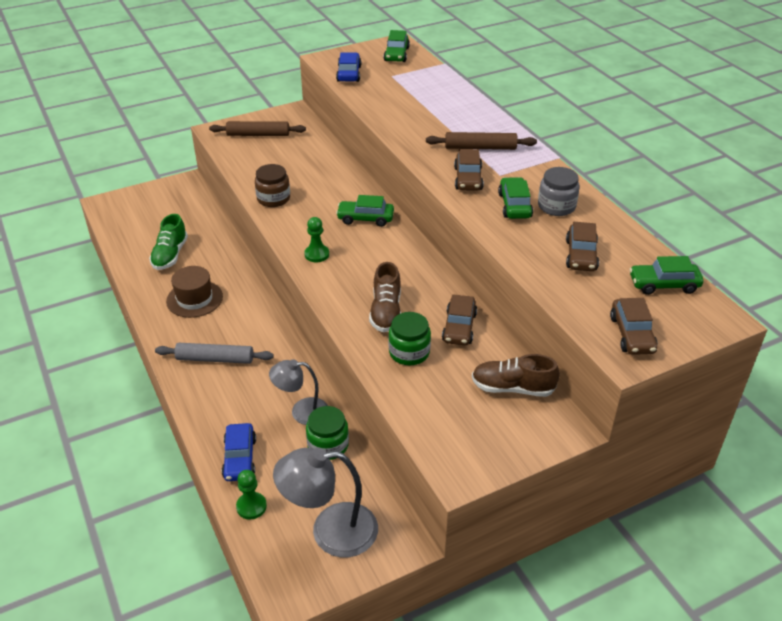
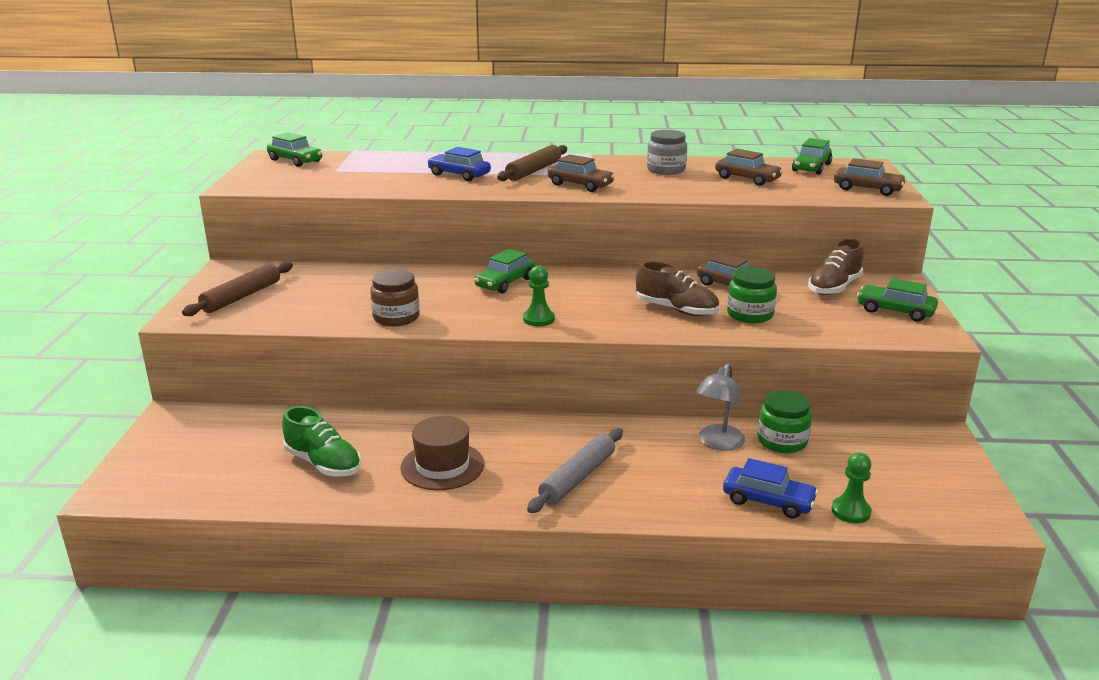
camera: 60 degrees left, 15 degrees down
grey lamp [273,448,378,558] -> none
blue car [336,52,361,82] -> blue car moved to [427,147,491,181]
green car [498,177,533,219] -> green car moved to [857,278,938,322]

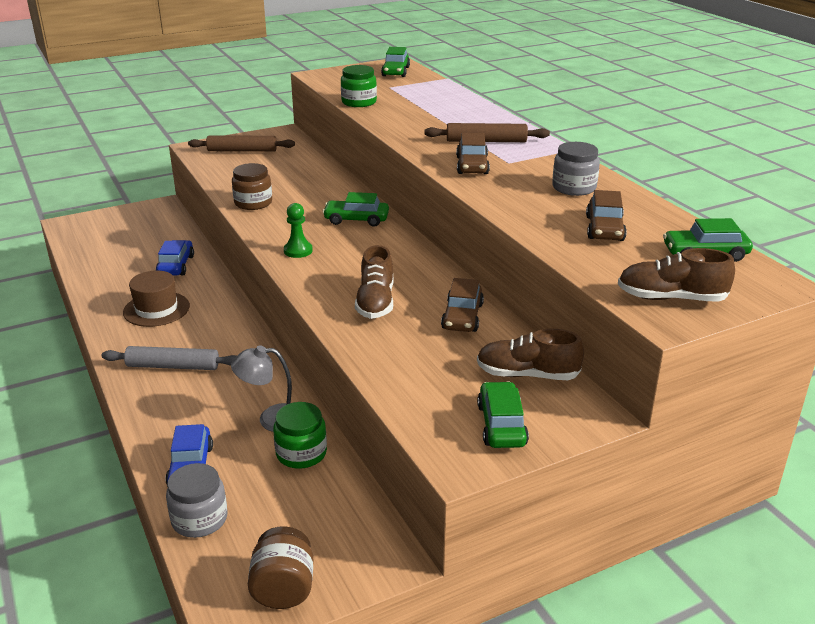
camera: 60 degrees right, 5 degrees up
green shoe [282,406,361,477] -> none
blue car [427,147,491,181] -> blue car moved to [156,240,194,276]
green jar [727,267,777,323] -> green jar moved to [341,65,377,107]
green pawn [831,452,872,523] -> grey jar [166,463,228,538]
brown car [834,158,907,196] -> brown shoe [618,248,735,302]
none -> brown jar [248,526,313,609]

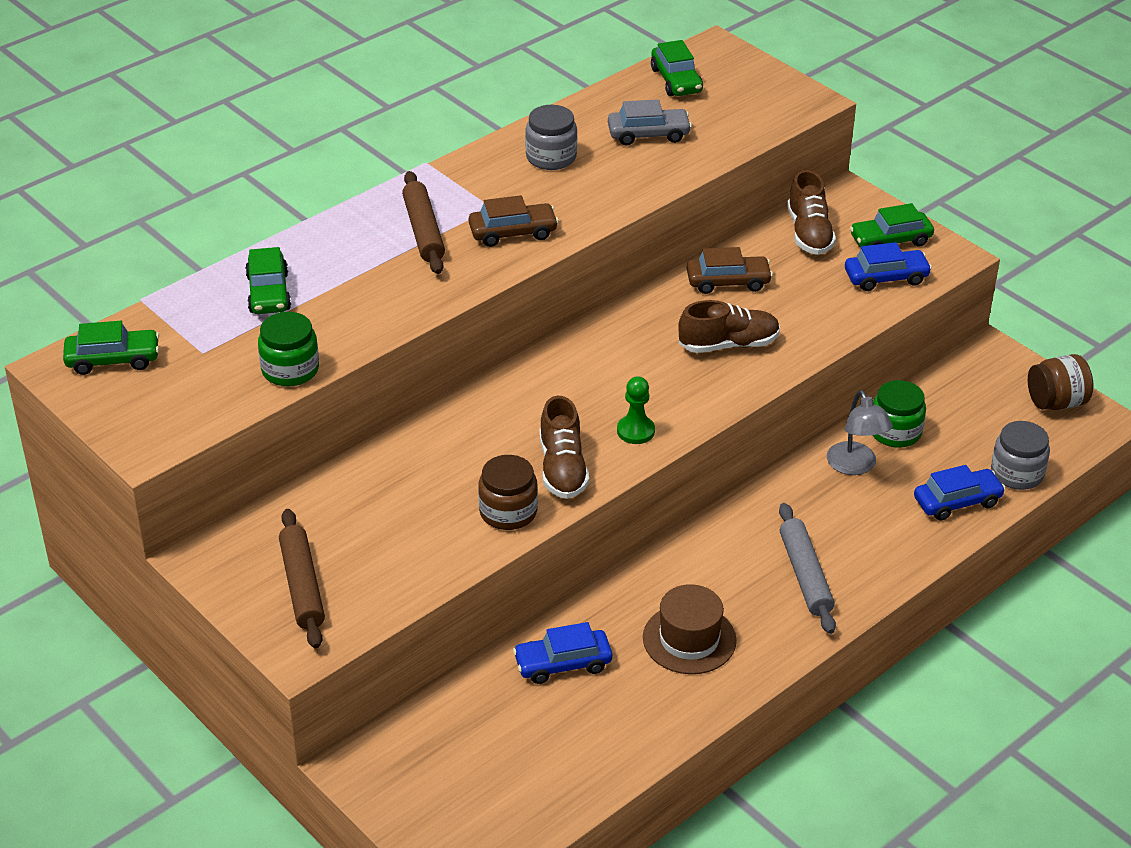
camera: 105 degrees left, 10 degrees up
green car [323,192,389,227] -> green car moved to [245,247,291,314]
brown car [586,190,627,241] -> grey car [608,99,692,145]
brown shoe [618,248,735,302] -> brown shoe moved to [539,396,589,499]
none -> blue car [845,242,932,291]

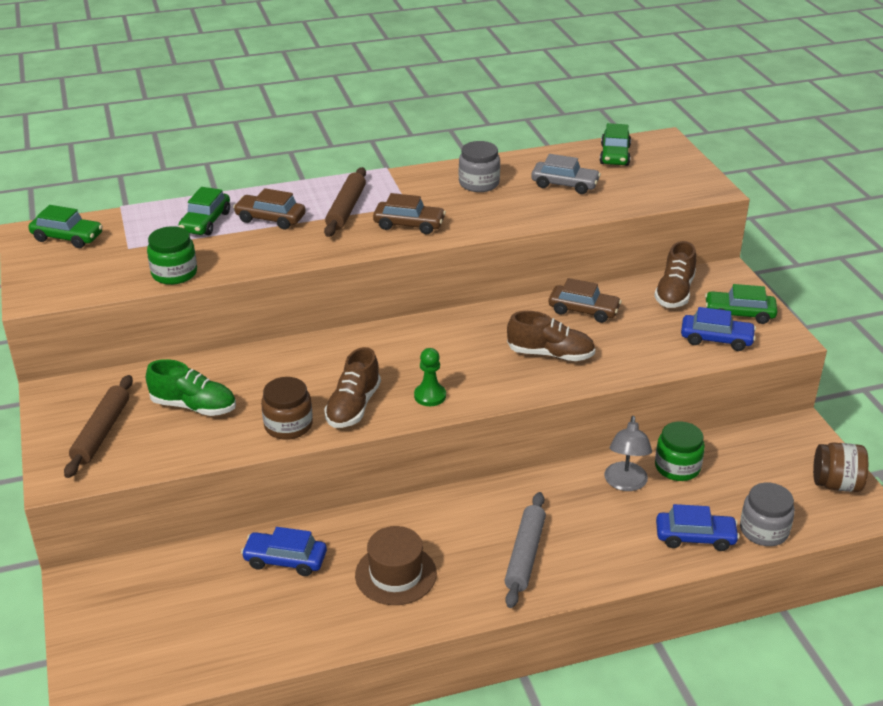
camera: 25 degrees right, 5 degrees down
none -> green shoe [146,359,236,416]
none -> brown car [233,188,306,229]

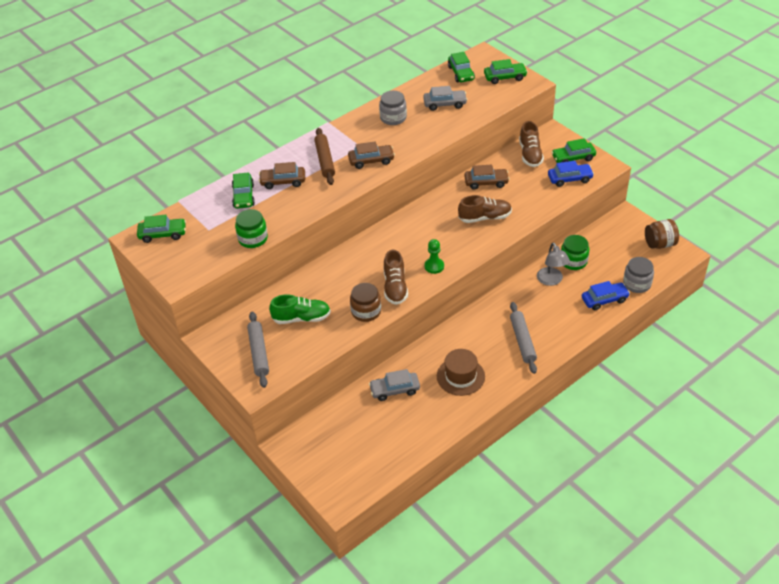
camera: 20 degrees left, 10 degrees up
brown rolling pin [64,375,133,478] -> grey rolling pin [247,312,269,388]
blue car [241,527,327,576] -> grey car [369,369,420,401]
none -> green car [484,59,528,84]

